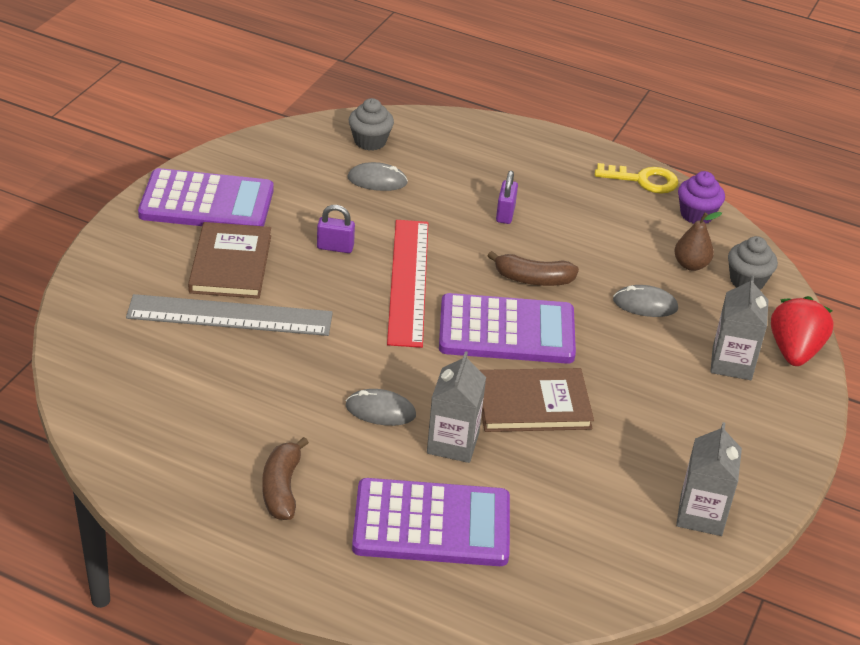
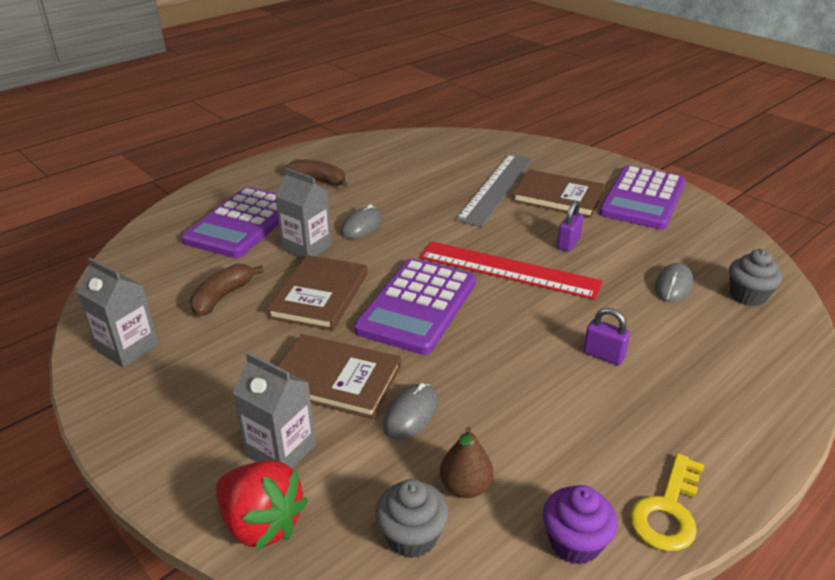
camera: 115 degrees right, 5 degrees down
brown banana [488,251,579,286] -> brown banana moved to [190,264,264,316]
none -> brown book [277,334,401,419]

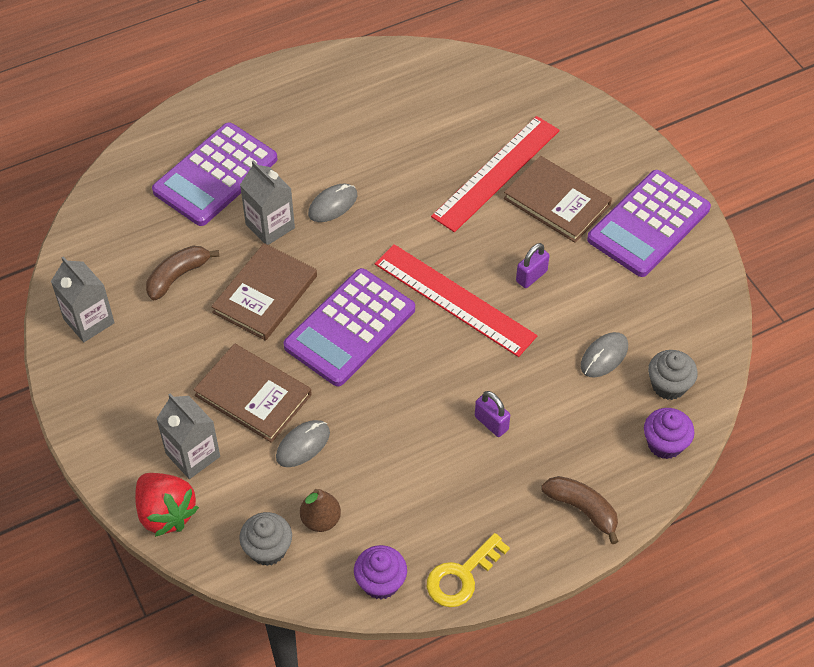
camera: 15 degrees right, 20 degrees up
brown banana [286,160,347,187] -> brown banana moved to [541,476,619,544]
grey ruler [455,154,533,227] -> red ruler [431,116,560,232]
none -> purple cupcake [644,408,695,459]

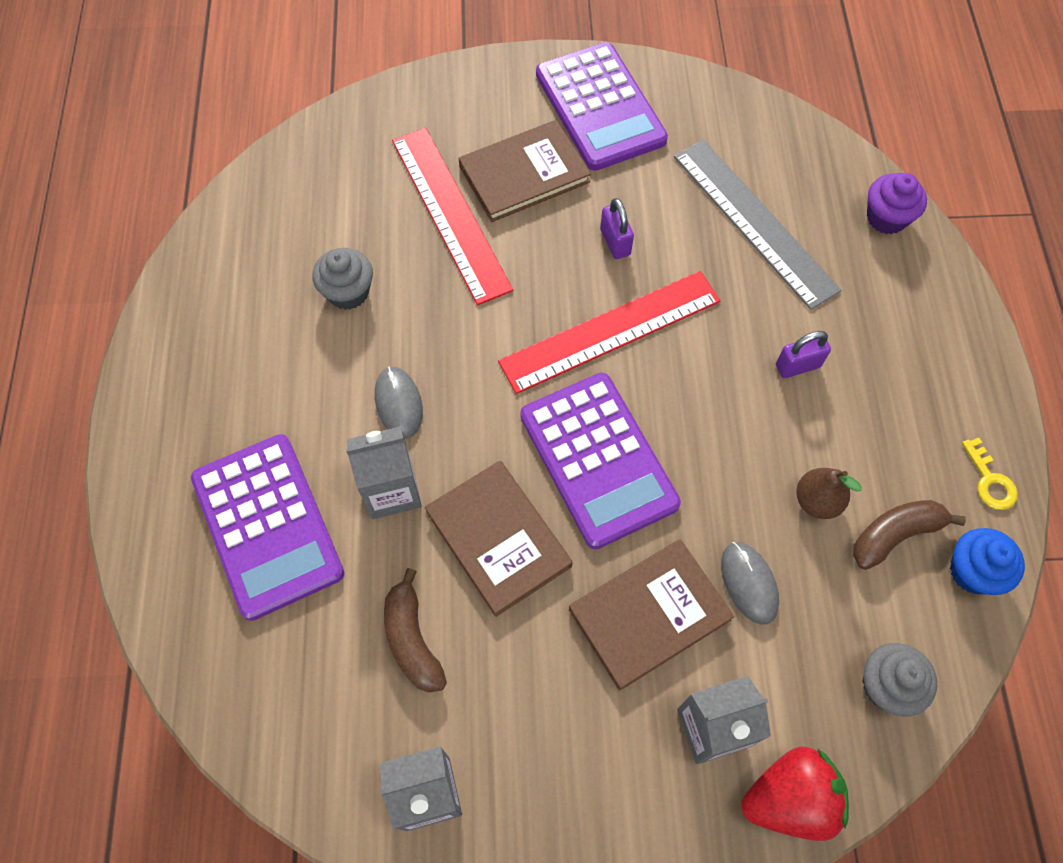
camera: 65 degrees left, 10 degrees up
brown pear [300,489,341,532] -> brown pear moved to [796,468,862,519]
purple cupcake [354,545,407,599] -> blue cupcake [950,528,1025,595]
yellow key [427,533,510,607] -> yellow key [962,438,1018,510], size x0.67
brown banana [541,476,619,544] -> brown banana moved to [853,500,966,570]
grey mouse [581,332,628,378] -> grey ruler [674,140,842,310]
grey cupcake [648,350,698,400] -> grey cupcake moved to [312,248,373,310]

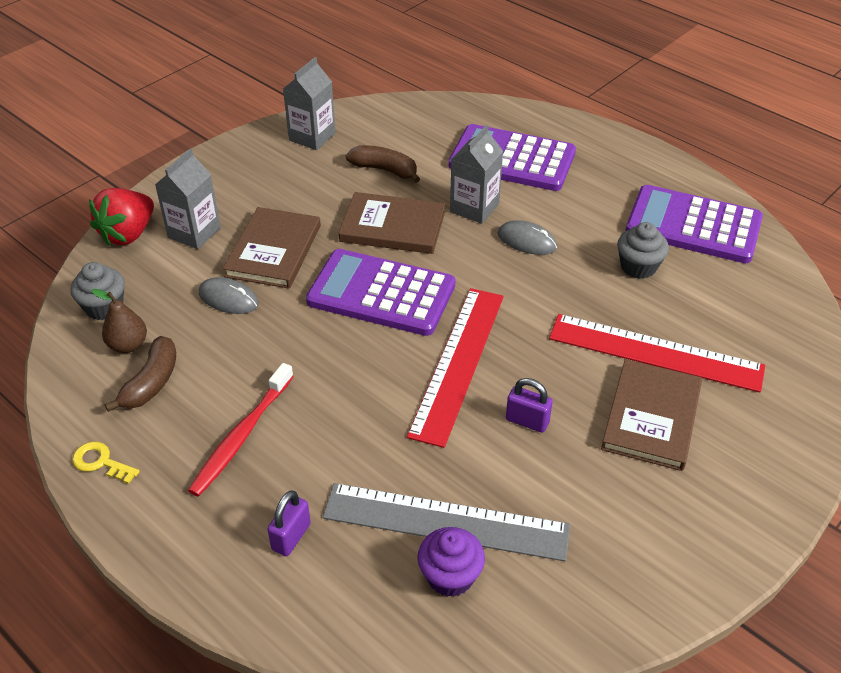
camera: 135 degrees right, 20 degrees down
purple calculator [536,42,668,171] -> purple calculator moved to [625,185,763,263]
purple padlock [776,331,831,378] -> purple padlock moved to [267,490,311,556]
brown pear [796,468,862,519] -> brown pear moved to [91,289,147,353]
purple cupcake [867,173,927,234] -> purple cupcake moved to [418,527,485,597]
blue cupcake [950,528,1025,595] -> none
none -> red toothbrush [188,363,294,497]

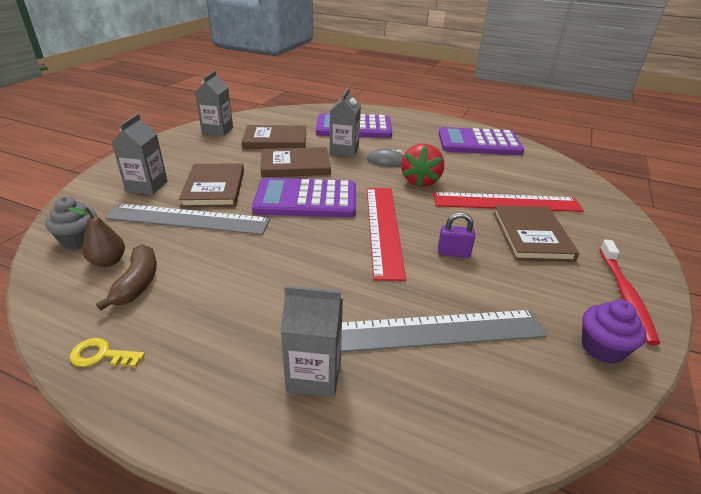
camera: 20 degrees left, 10 degrees down
red strawberry [89,188,154,246] -> red strawberry moved to [401,144,444,188]
red toothbrush [188,363,294,497] -> red toothbrush moved to [599,240,660,345]
grey mouse [199,277,259,314] -> grey ruler [105,204,270,235]
purple padlock [267,490,311,556] -> grey carton [280,286,343,397]
brown banana [346,145,420,183] -> brown book [241,125,306,149]
purple cupcake [418,527,485,597] -> purple cupcake moved to [582,300,647,364]
grey cupcake [617,222,669,279] -> none

